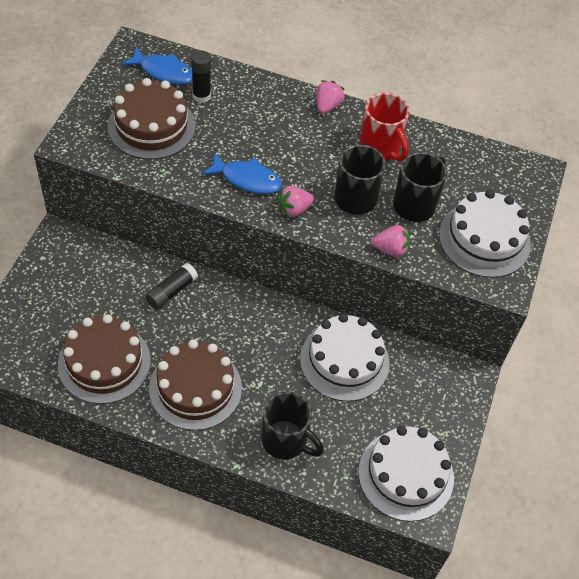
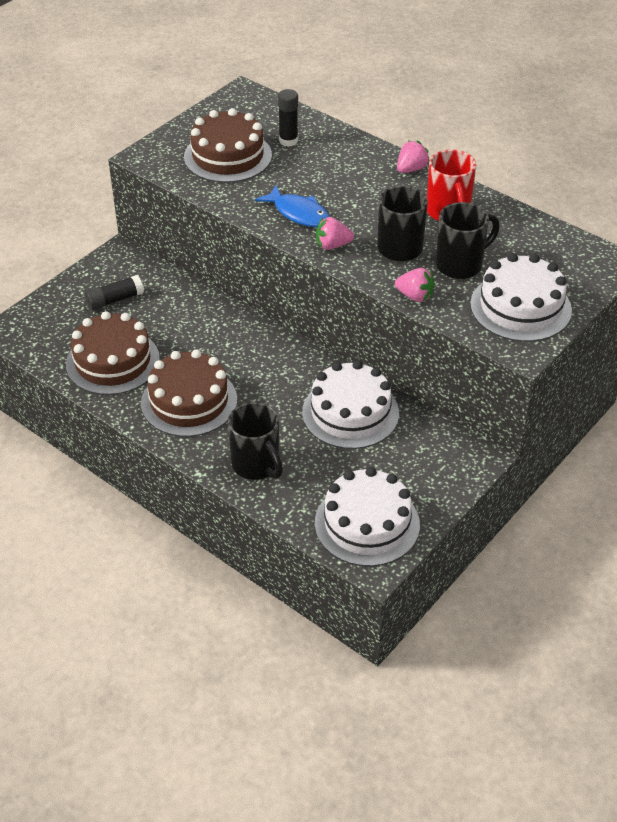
camera: 25 degrees right, 10 degrees down
blue fish [121,47,192,85] -> none
black glue stick [145,263,198,310] -> black glue stick moved to [85,275,144,310]

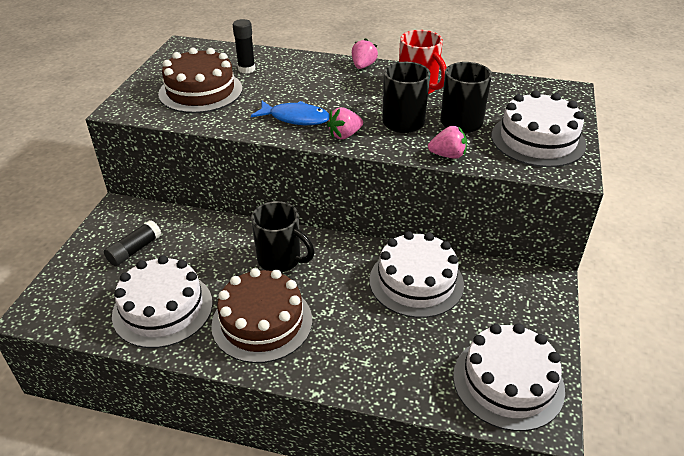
camera: 25 degrees left, 5 degrees down
brown cake [66,311,160,395] -> white cake [112,256,213,348]
black mug [228,402,283,480] -> black mug moved to [251,201,315,272]

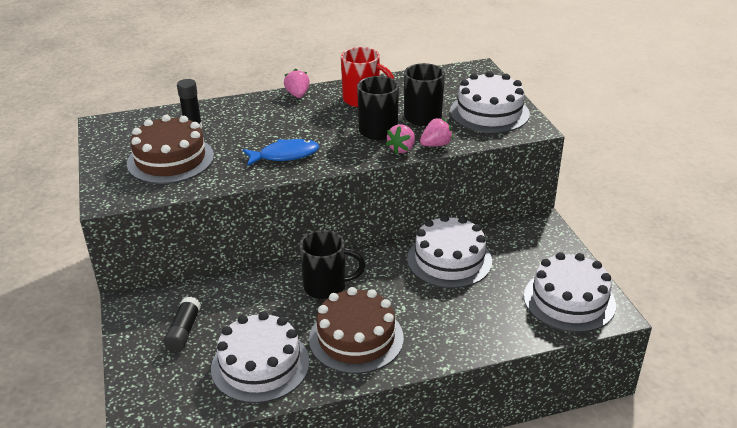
camera: 30 degrees left, 5 degrees down
pink strawberry [327,107,363,139] -> pink strawberry moved to [386,124,415,154]

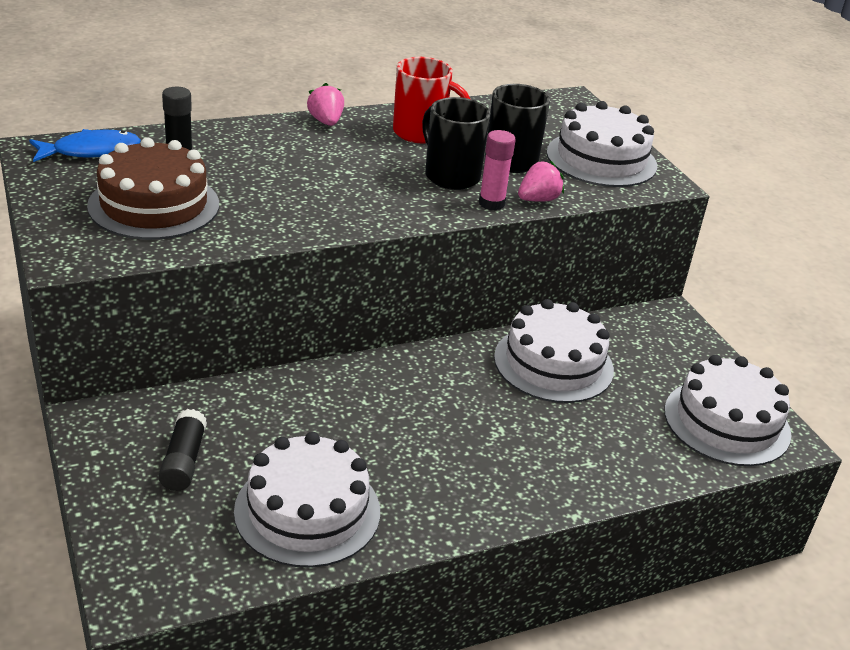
camera: 10 degrees left, 0 degrees up
blue fish [243,139,319,166] -> blue fish moved to [29,129,141,162]
black mug [300,230,366,299] -> none
brown cake [309,287,404,374] -> none
pink strawberry [386,124,415,154] -> pink glue stick [479,130,516,211]

